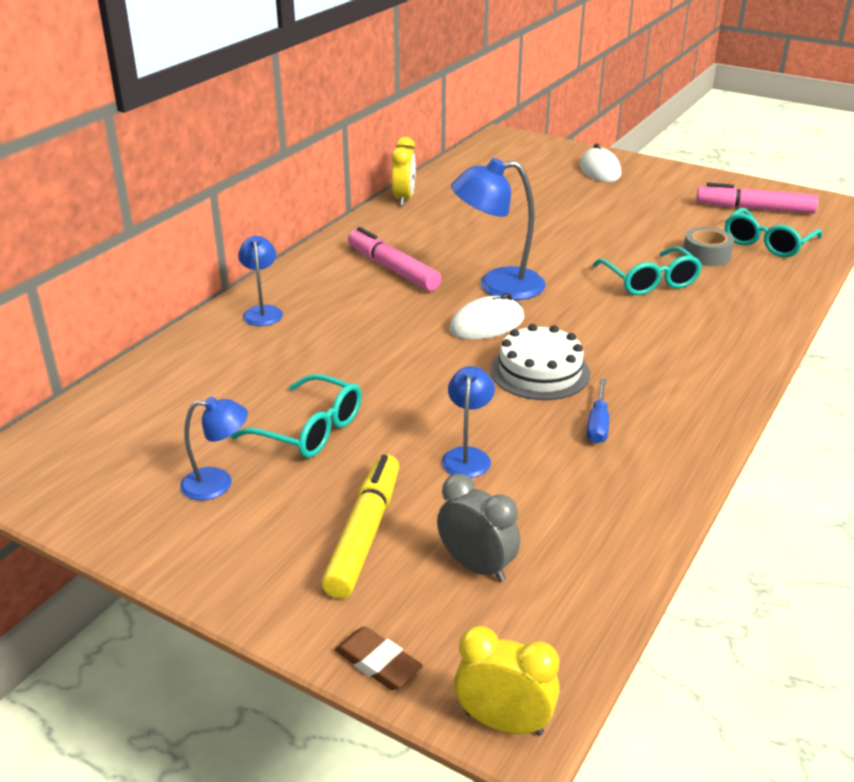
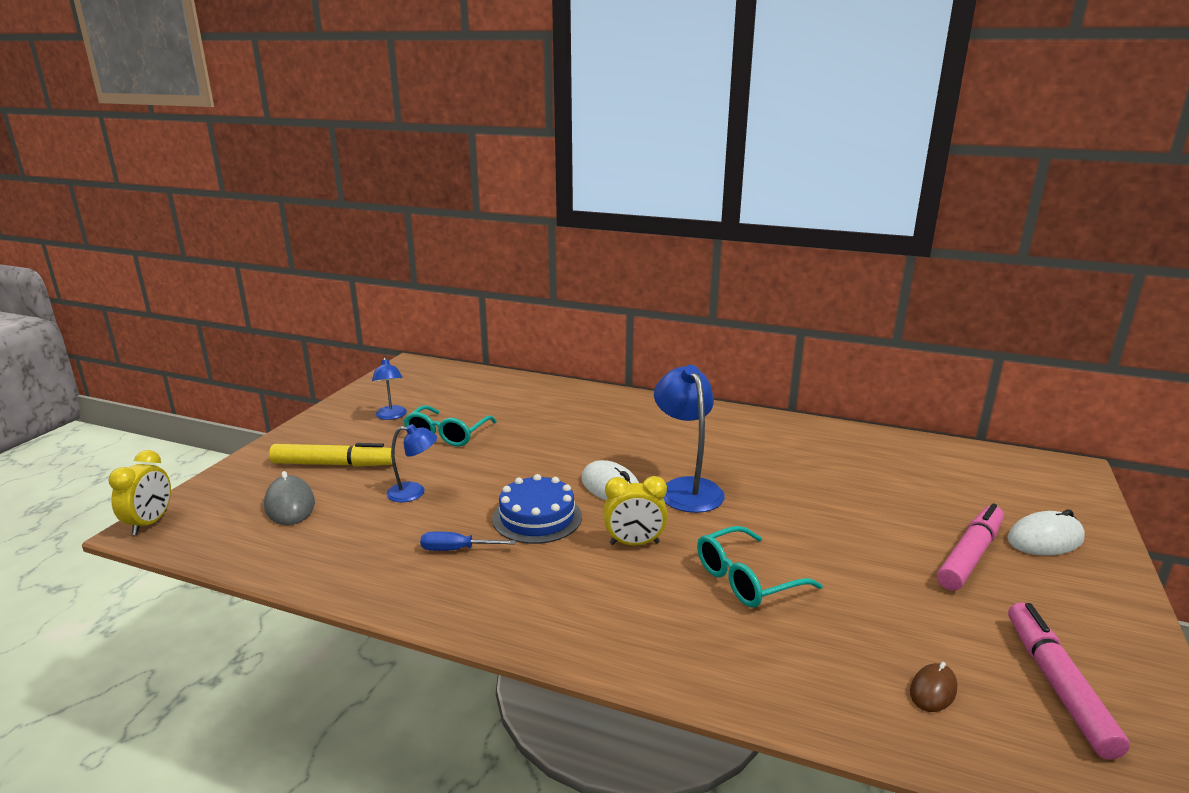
camera: 80 degrees right, 10 degrees down
blue lamp [238,236,283,326] -> none
brown eraser [335,626,423,690] -> none
pink marker [348,227,442,291] -> pink marker moved to [937,503,1004,591]
yellow clock [392,137,416,206] -> yellow clock moved to [603,476,668,545]
grey clock [437,474,520,582] -> grey mouse [264,471,315,525]
white cake [491,324,590,400] -> blue cake [492,474,582,544]
grey tape [683,227,734,266] -> none
turquoise glasses [725,208,822,257] -> brown mouse [910,662,958,712]

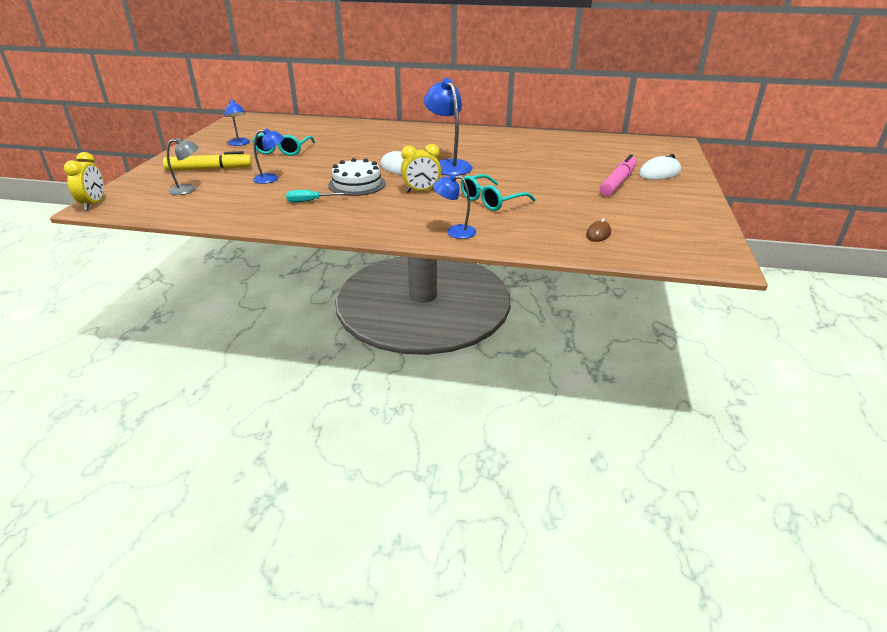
camera: 10 degrees left, 10 degrees up
grey mouse [264,471,315,525] -> grey lamp [167,138,199,195]
blue screwdriver [420,532,516,551] -> turquoise screwdriver [286,190,347,203]
blue cake [492,474,582,544] -> white cake [328,158,386,196]
pink marker [1008,602,1130,760] -> none
none -> blue lamp [433,174,476,239]

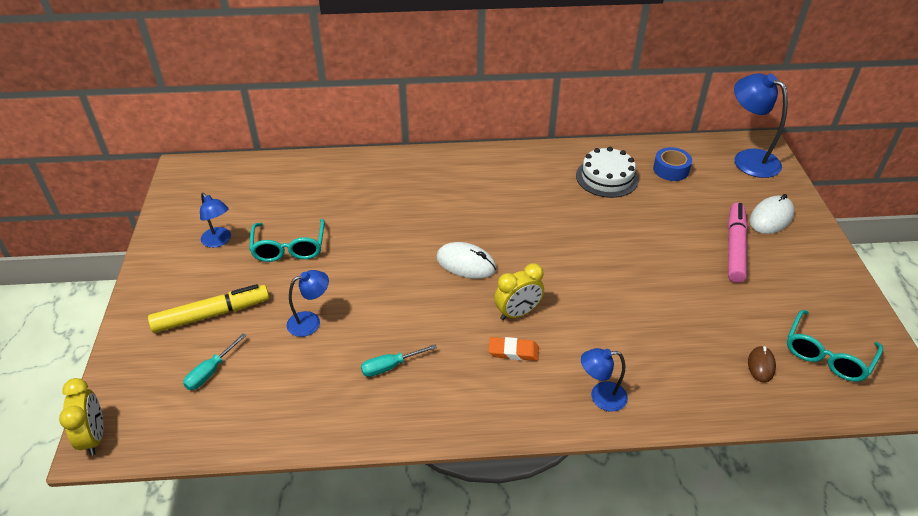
camera: 15 degrees left, 10 degrees up
grey lamp [167,138,199,195] -> turquoise screwdriver [183,333,247,390]
white cake [328,158,386,196] -> white cake moved to [576,147,639,198]
blue lamp [424,78,473,176] -> blue lamp moved to [734,73,788,178]
turquoise glasses [461,174,536,211] -> turquoise glasses moved to [787,310,883,382]
none -> orange eraser [489,337,539,361]
none -> blue tape [653,147,692,181]

